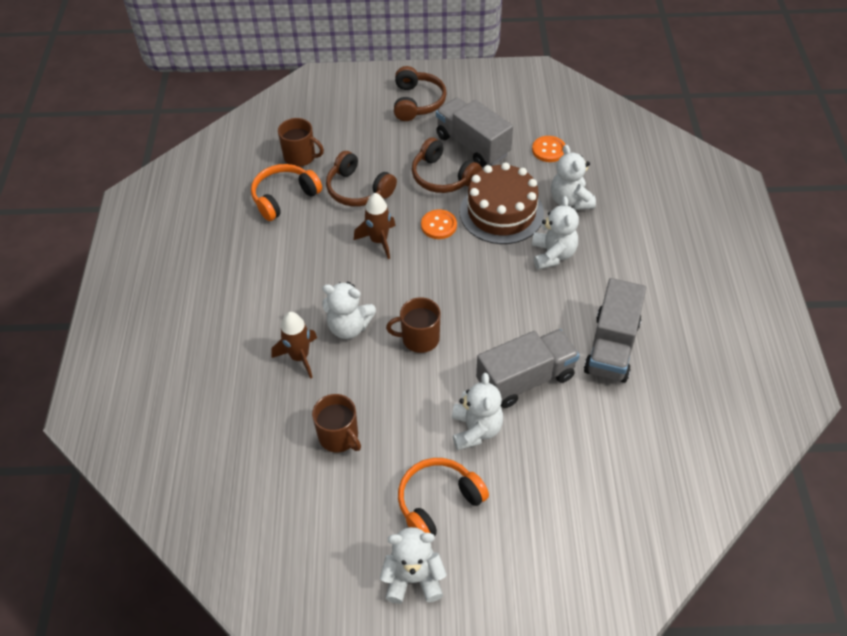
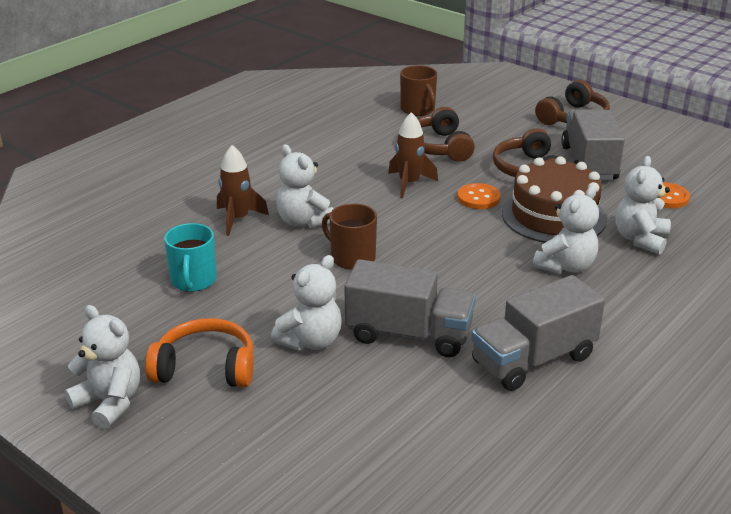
camera: 40 degrees right, 20 degrees down
orange headphones [251,164,322,221] -> none
brown mug [312,394,361,452] -> turquoise mug [164,223,217,292]

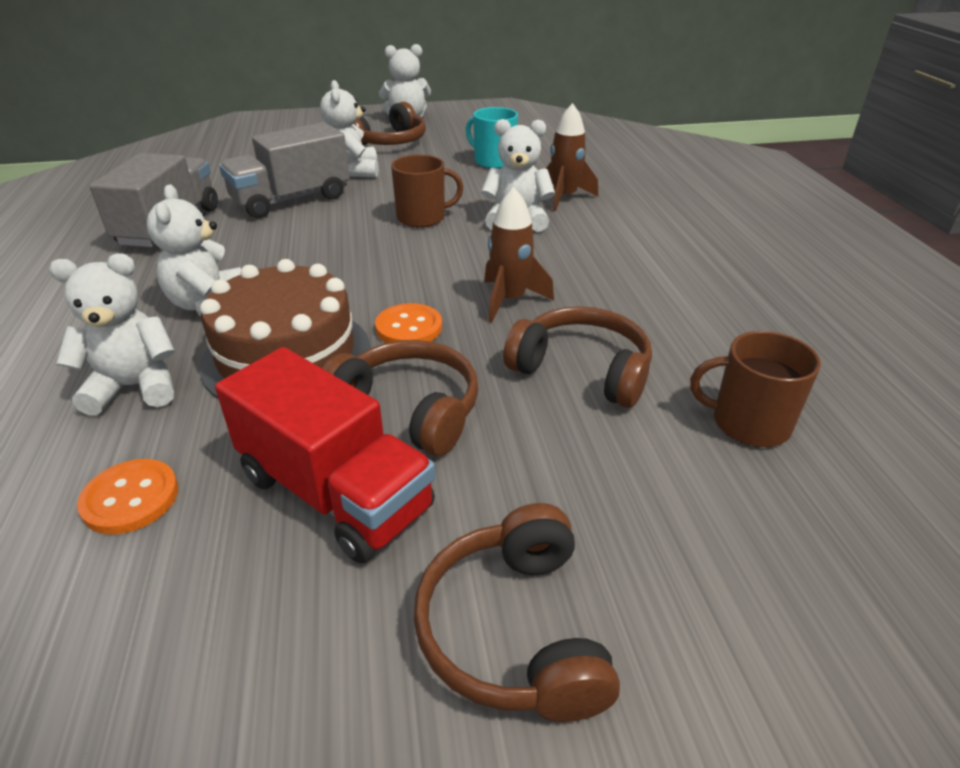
camera: 130 degrees right, 5 degrees up
orange headphones [145,318,254,387] -> brown headphones [354,102,426,145]
grey truck [561,109,625,180] -> red truck [215,347,436,563]
white teddy bear [615,156,671,255] -> white teddy bear turned 75 degrees counterclockwise [49,253,175,415]

